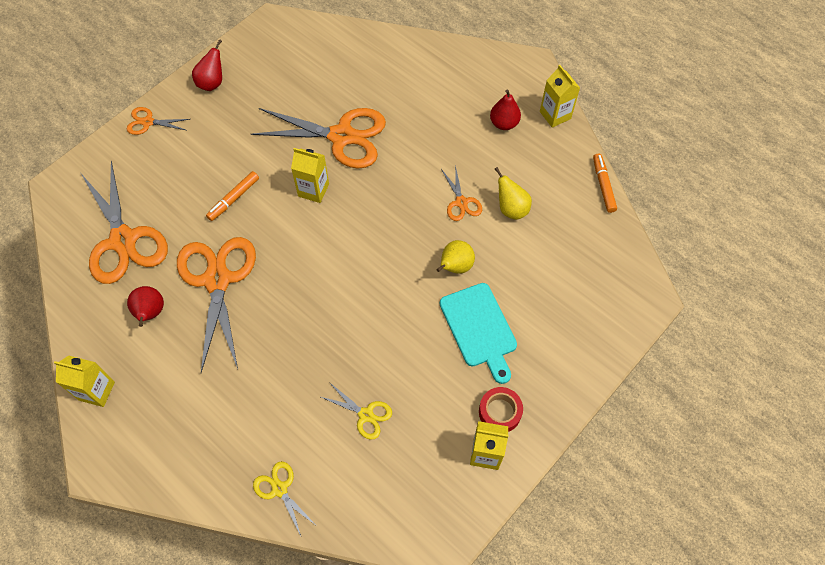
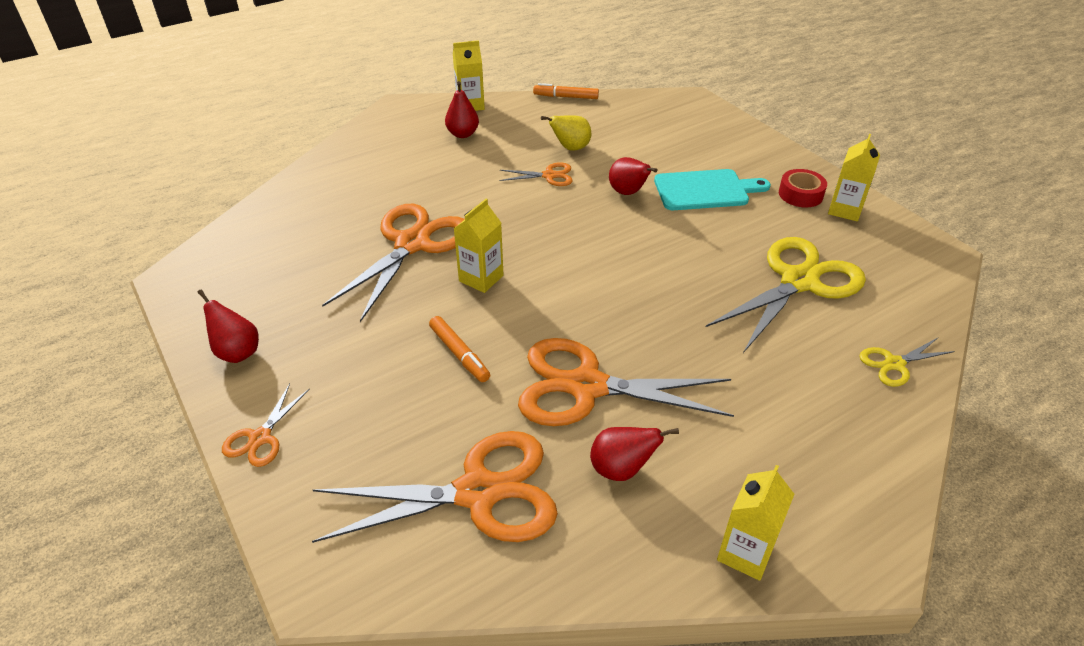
camera: 75 degrees left, 20 degrees down
yellow scissors [319,382,392,440] -> yellow scissors [706,237,866,353], size x2.12
yellow pear [437,240,475,274] -> red pear [609,157,658,195]

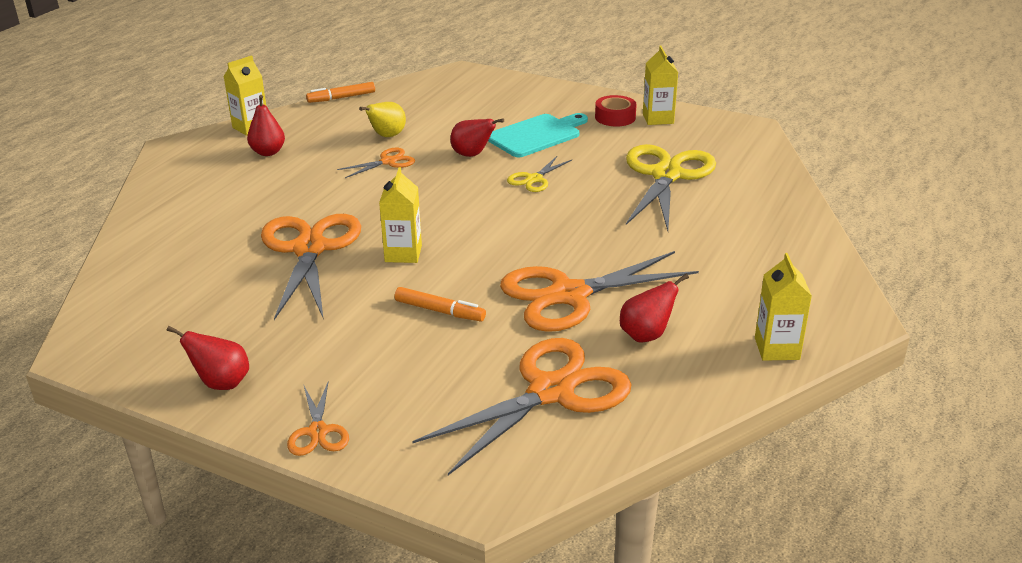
camera: 30 degrees left, 10 degrees down
yellow scissors [859,338,955,387] -> yellow scissors moved to [507,156,572,192]

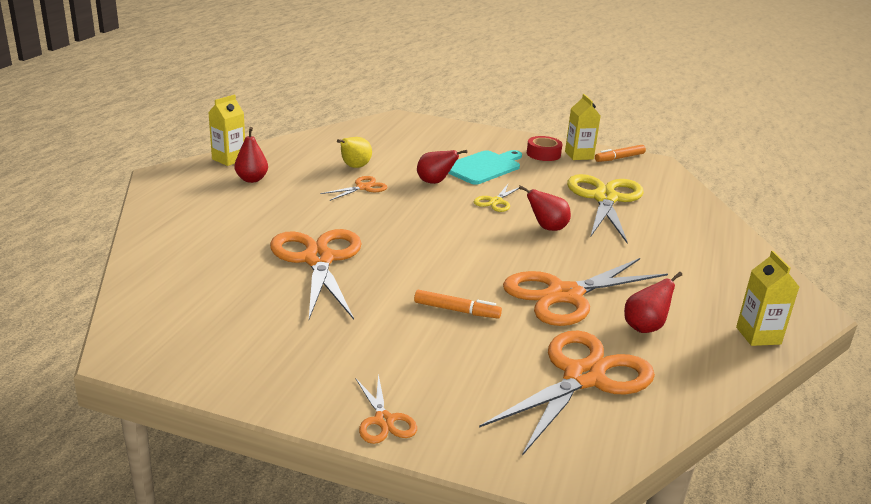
camera: 10 degrees left, 5 degrees down
red pear [167,326,249,390] -> red pear moved to [519,185,571,231]
orange marker [306,82,375,103] -> orange marker moved to [595,145,646,162]
yellow carton [379,167,422,263] -> none

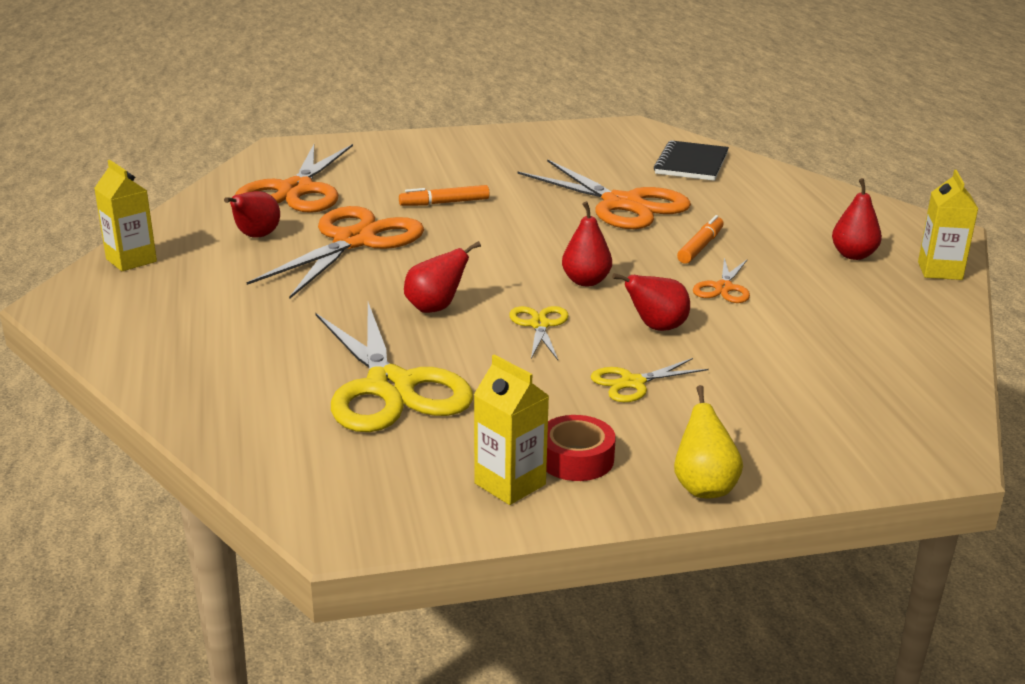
camera: 150 degrees right, 0 degrees up
yellow pear [337,137,372,168] -> yellow pear moved to [674,385,743,498]
orange scissors [356,374,417,444] -> none
turquoise cutting board [448,150,522,185] -> yellow scissors [591,358,709,402]
orange marker [595,145,646,162] -> orange marker moved to [677,215,724,264]
none -> red pear [562,201,612,286]
none -> black notebook [654,140,729,181]

